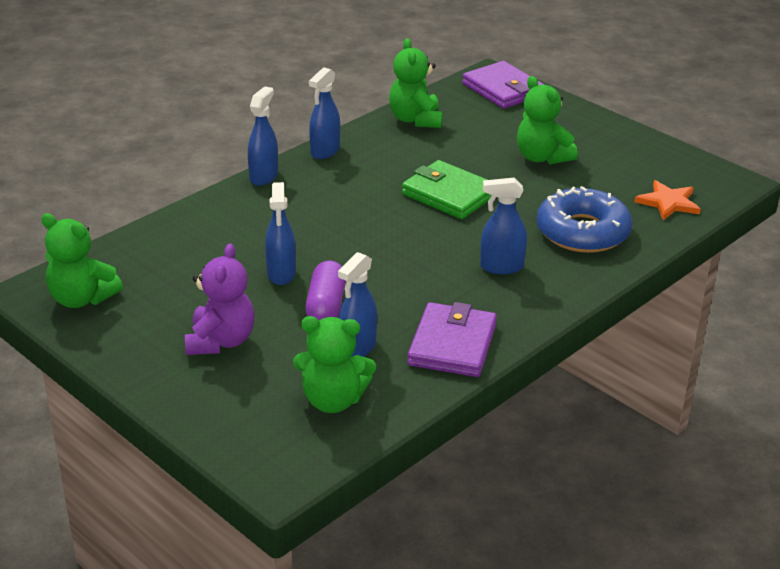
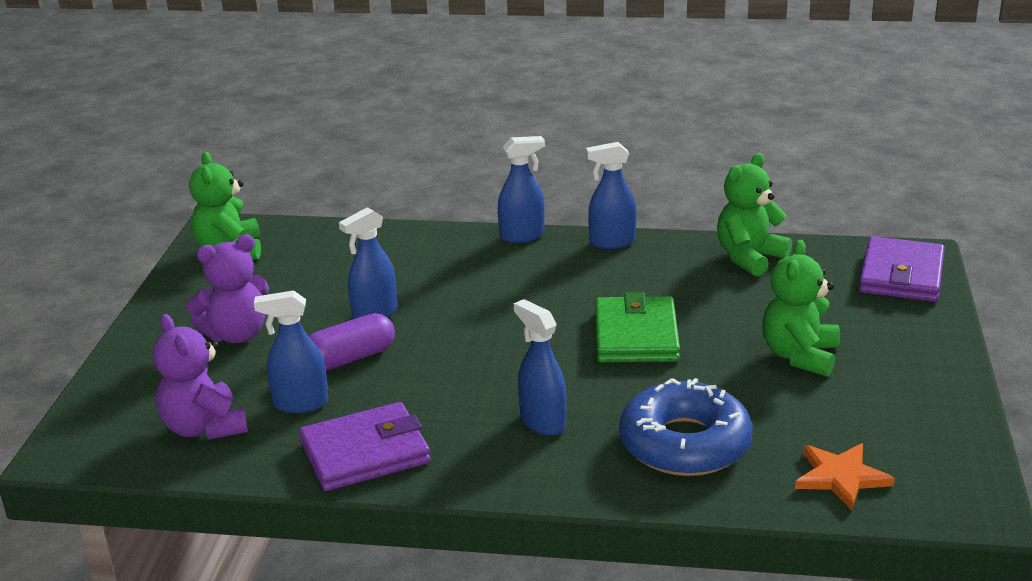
camera: 55 degrees right, 5 degrees down
green teddy bear [293,316,376,413] -> purple teddy bear [153,314,248,440]

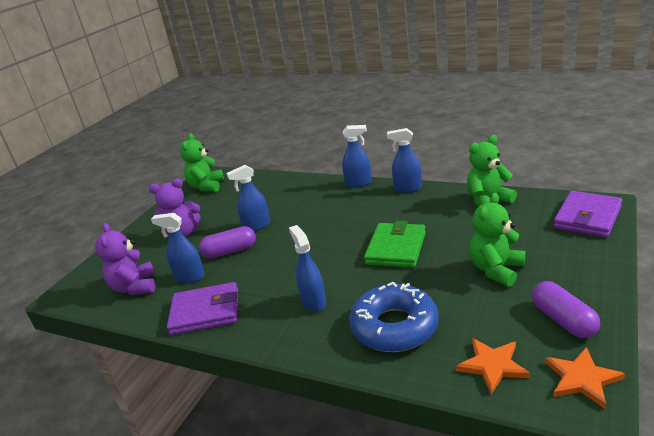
camera: 20 degrees right, 0 degrees up
none -> purple capsule [532,281,600,338]
none -> orange star [545,347,625,409]

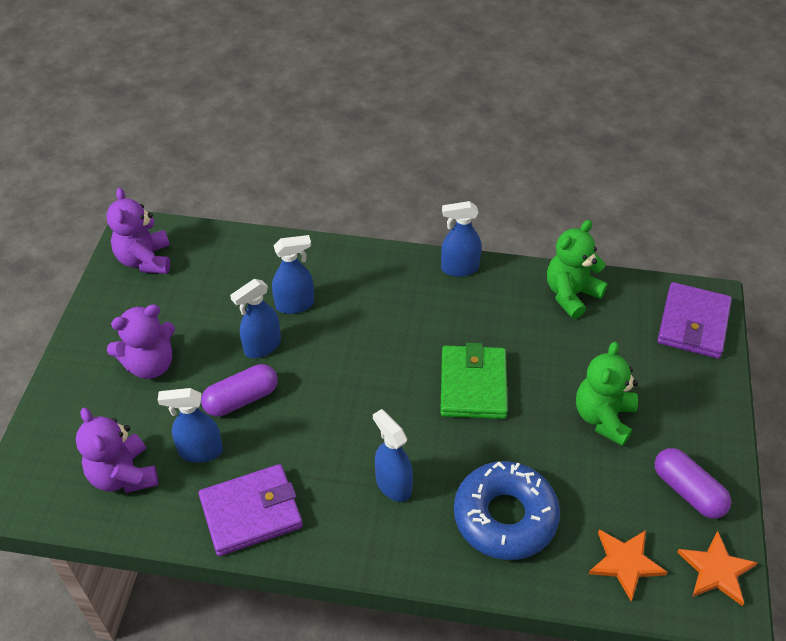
camera: 20 degrees left, 20 degrees up
green teddy bear [180,133,224,192] -> purple teddy bear [106,188,170,274]
blue spray bottle [342,125,372,187] -> blue spray bottle moved to [272,235,314,314]

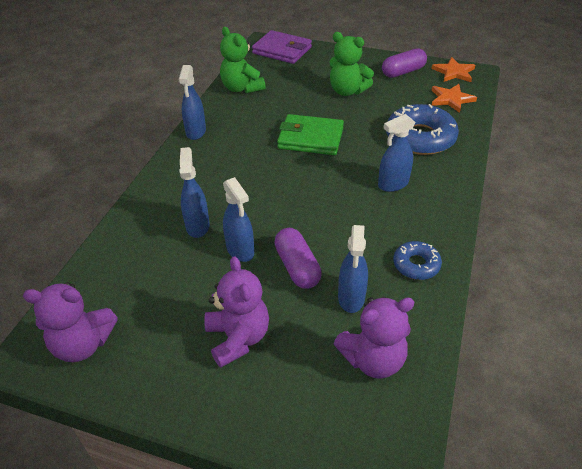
camera: 80 degrees left, 5 degrees down
purple wallet [199,464,303,556] -> blue donut [393,241,442,280]

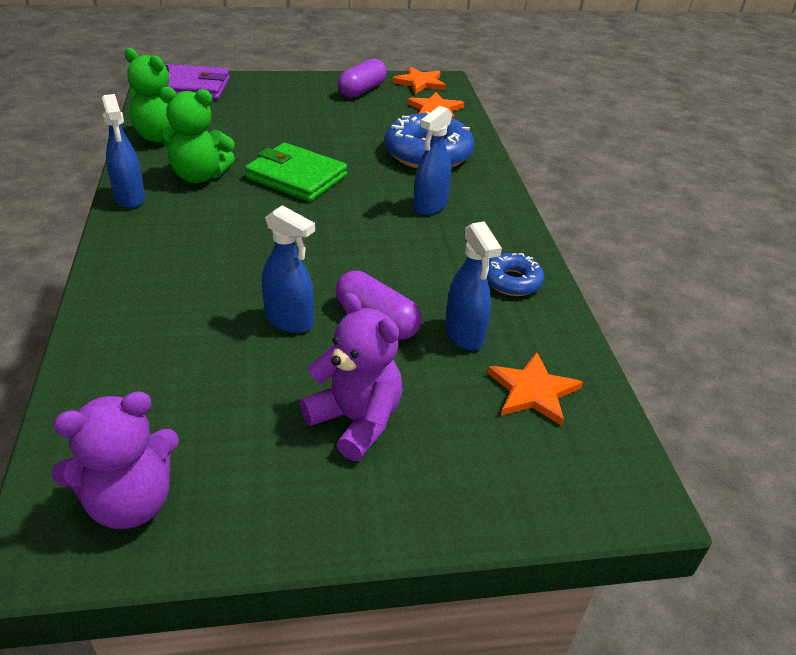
camera: 30 degrees left, 5 degrees down
blue spray bottle [179,147,210,238] -> none
green wallet [277,114,344,155] -> green wallet turned 45 degrees clockwise [245,143,347,202]
green teddy bear [330,32,374,96] -> green teddy bear moved to [159,87,235,183]
purple teddy bear [333,297,414,379] -> orange star [488,352,583,426]

